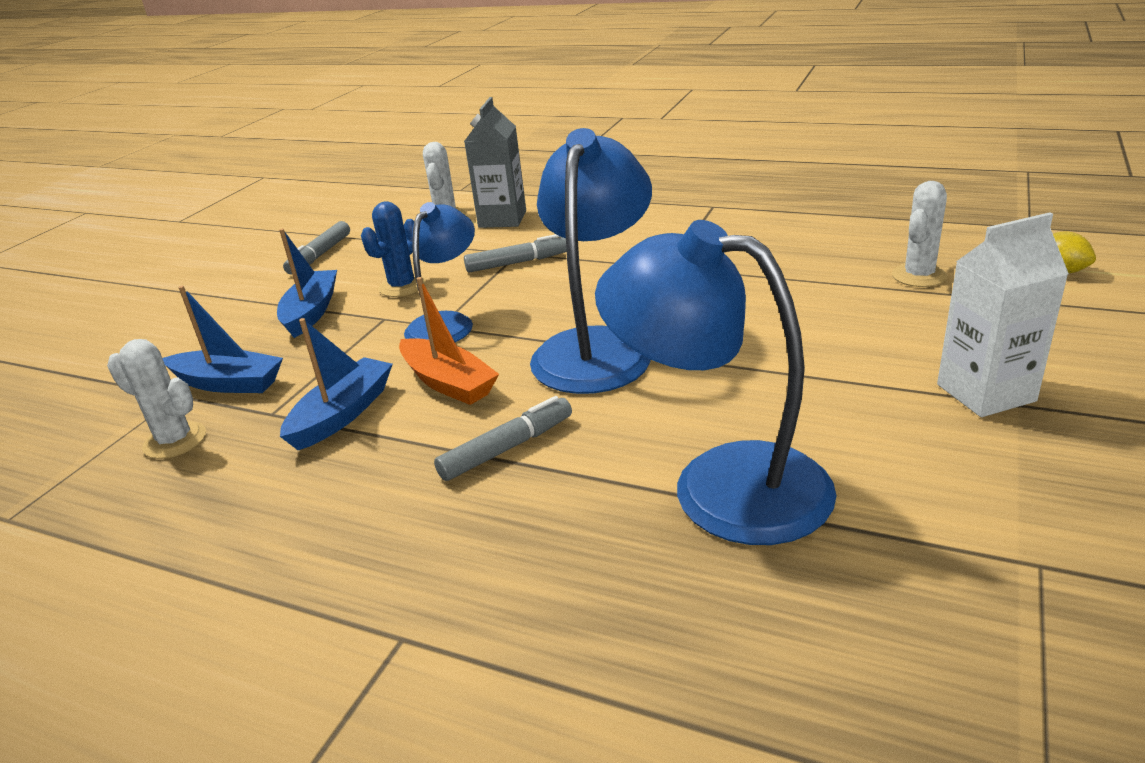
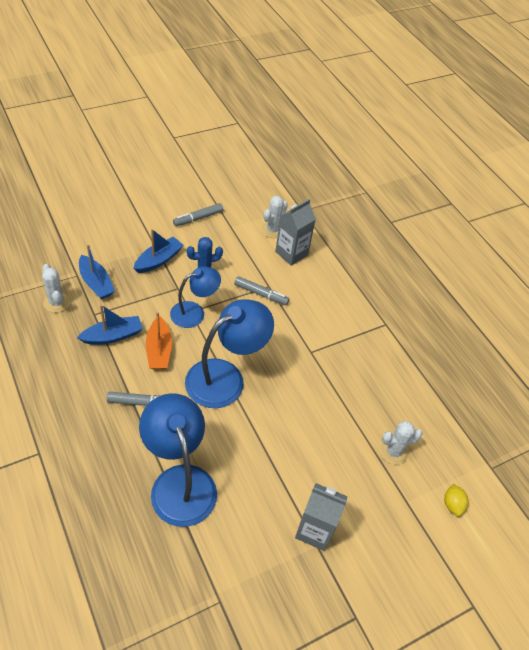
camera: 30 degrees right, 20 degrees up
white carton [937,212,1069,417] -> grey carton [295,483,348,551]

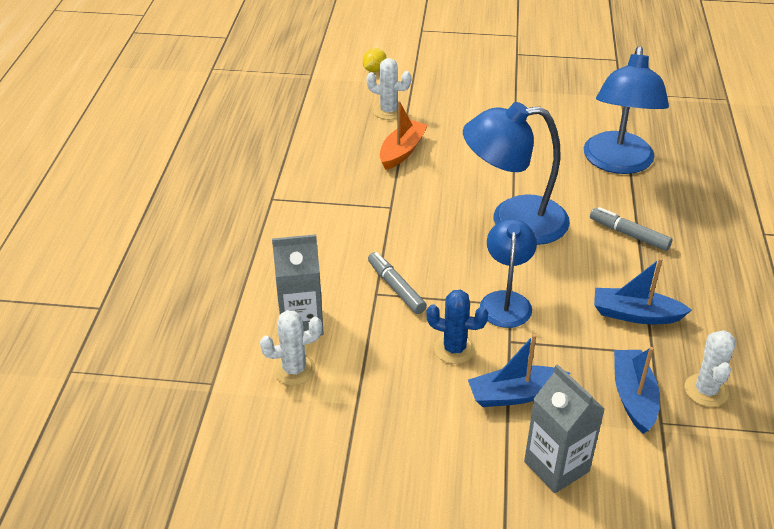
camera: 140 degrees left, 10 degrees down
orange boat [146,312,172,369] -> orange boat moved to [380,101,428,170]
blue lamp [170,266,221,328] -> blue lamp turned 90 degrees clockwise [480,219,537,328]
grey marker [173,203,223,226] -> none
grey carton [295,483,348,551] -> grey carton moved to [524,364,605,493]

